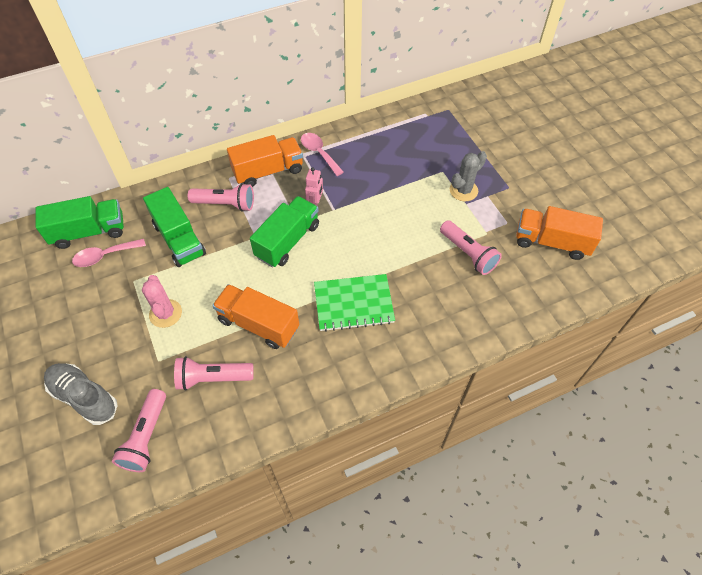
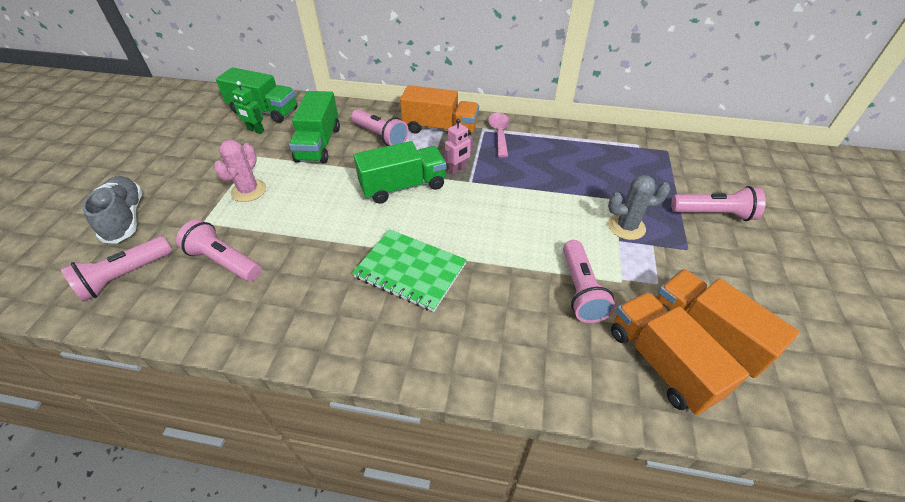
camera: 35 degrees right, 10 degrees down
pink spoon [72,239,146,267] -> green robot [232,81,264,134]
orange truck [212,284,299,349] -> orange truck moved to [611,292,749,415]
none -> pink flashlight [671,186,766,221]

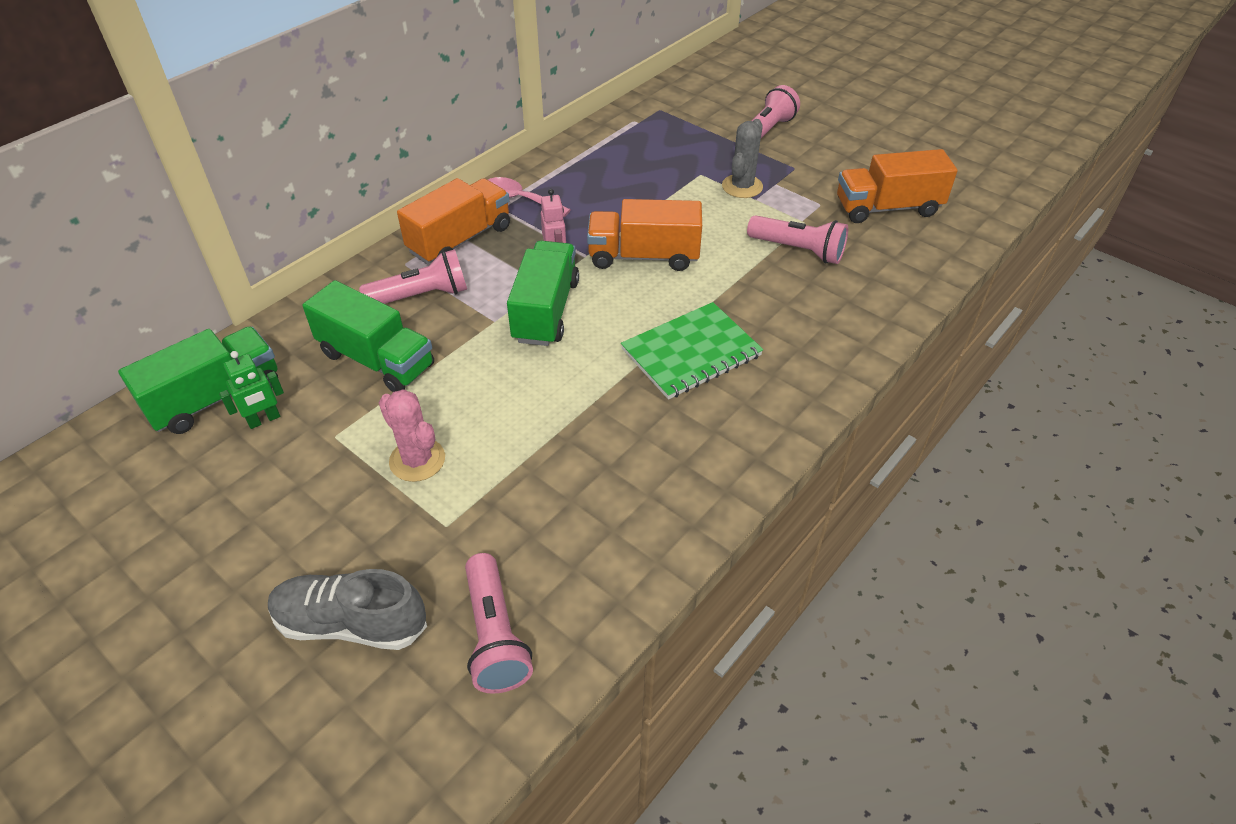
camera: 60 degrees left, 0 degrees up
pink flashlight [176,219,261,282] -> none
orange truck [611,292,749,415] -> orange truck moved to [587,199,702,271]

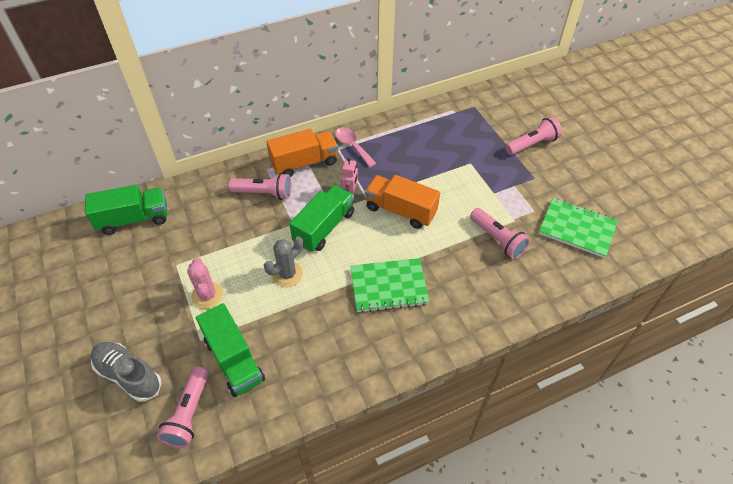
camera: 25 degrees right, 5 degrees up
green robot [219,351,284,429] -> none
green truck [302,280,434,392] -> green truck moved to [196,303,265,397]
grey cactus [722,119,763,198] -> grey cactus moved to [264,236,303,287]
orange truck [837,149,958,223] -> green notebook [539,198,618,258]

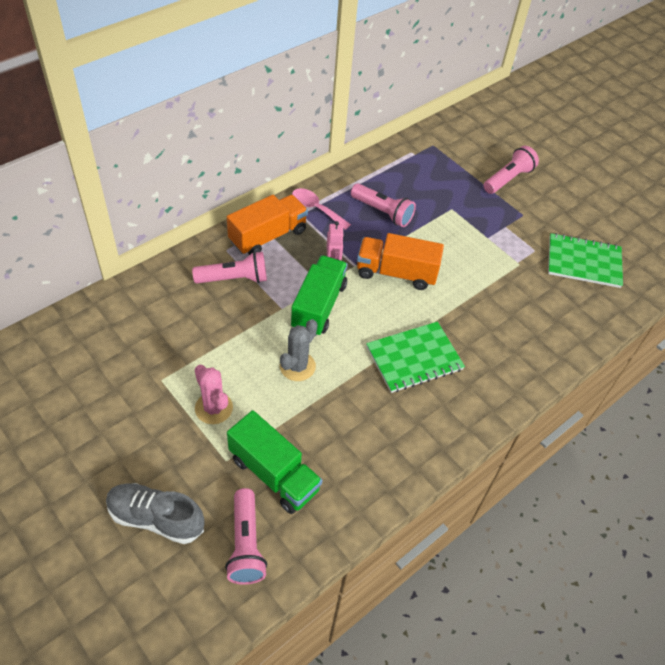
camera: 20 degrees left, 0 degrees up
green truck [85,185,167,235] -> none
pink flashlight [470,208,530,259] -> pink flashlight moved to [351,183,416,227]

